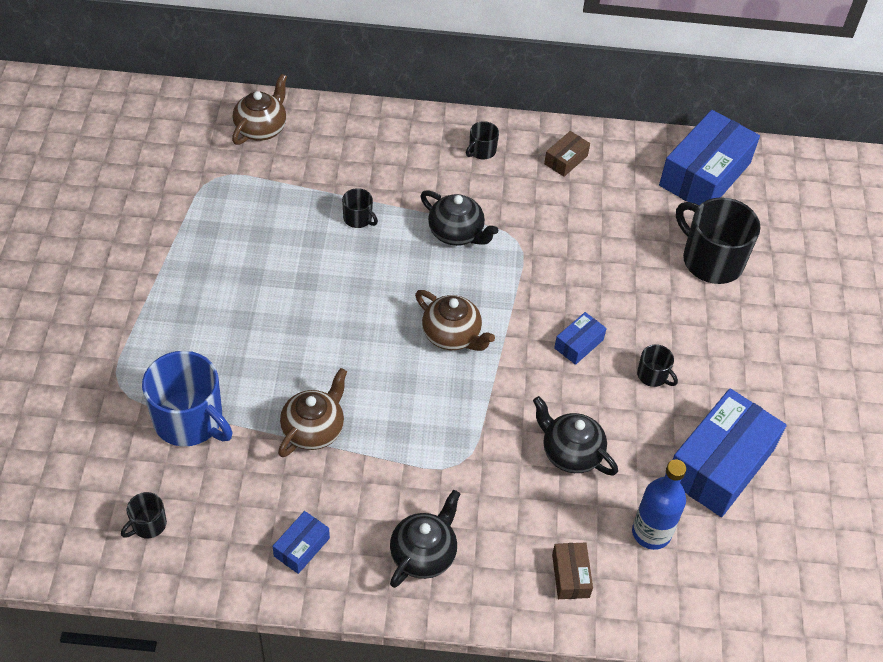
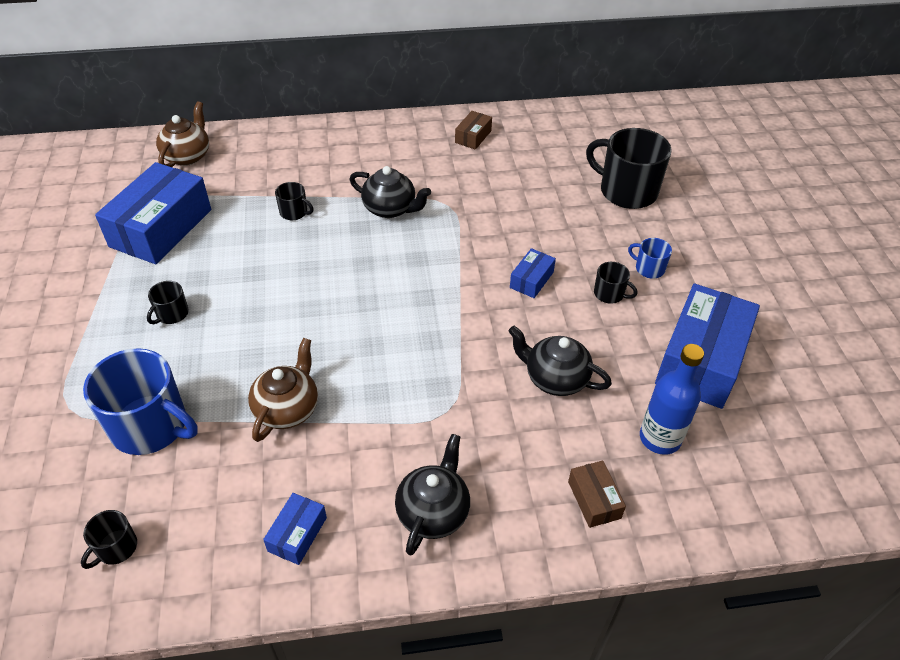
camera: 10 degrees left, 5 degrees down
brown teapot [415,290,495,351] -> none
black mug [466,121,499,159] -> black mug moved to [147,281,189,324]
blue box [659,110,760,205] -> blue box moved to [95,162,211,264]
none -> blue mug [628,238,672,279]

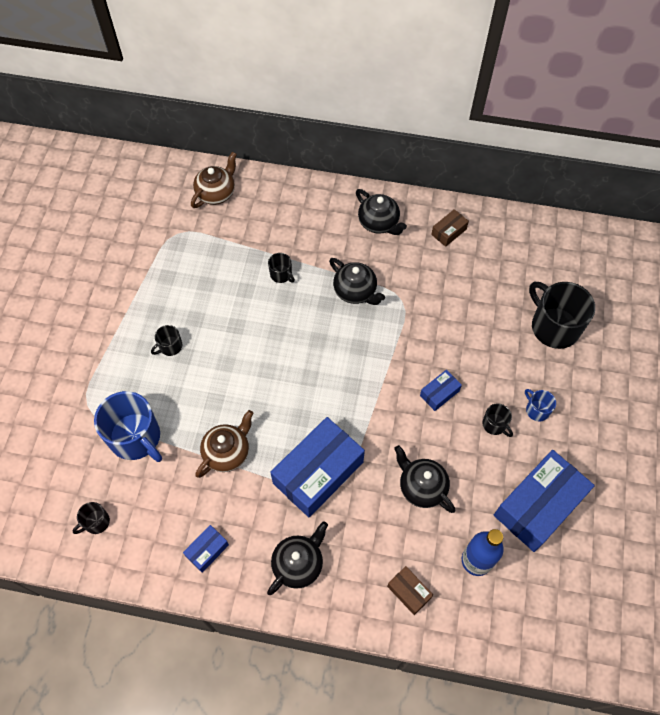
camera: 20 degrees right, 15 degrees up
blue box [95,162,211,264] -> blue box moved to [270,417,365,517]
brown box [568,461,626,528] -> brown box turned 45 degrees counterclockwise [387,566,433,615]
none -> black teapot [356,189,407,235]

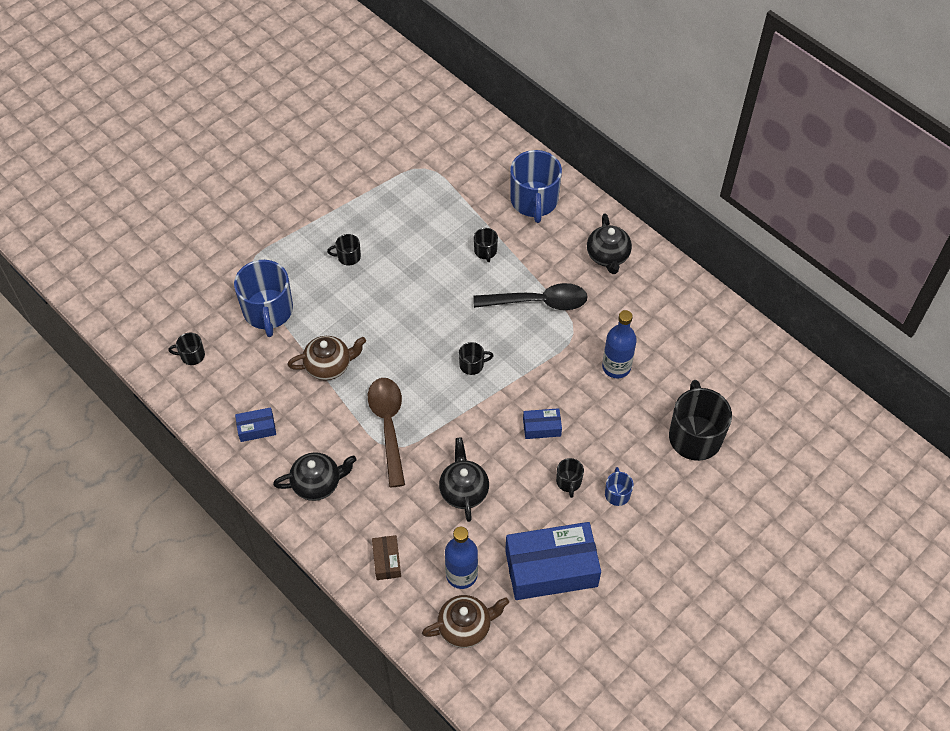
camera: 35 degrees right, 5 degrees down
brown teapot [191,152,237,208] -> brown teapot moved to [422,595,509,648]
blue box [270,417,365,517] -> brown spoon [368,378,405,487]
black teapot [329,258,385,305] -> black spoon [473,283,588,310]
brown box [431,209,469,247] -> none
none -> black mug [459,342,494,375]
none -> blue mug [510,150,562,223]
none -> blue bottle [602,310,637,378]

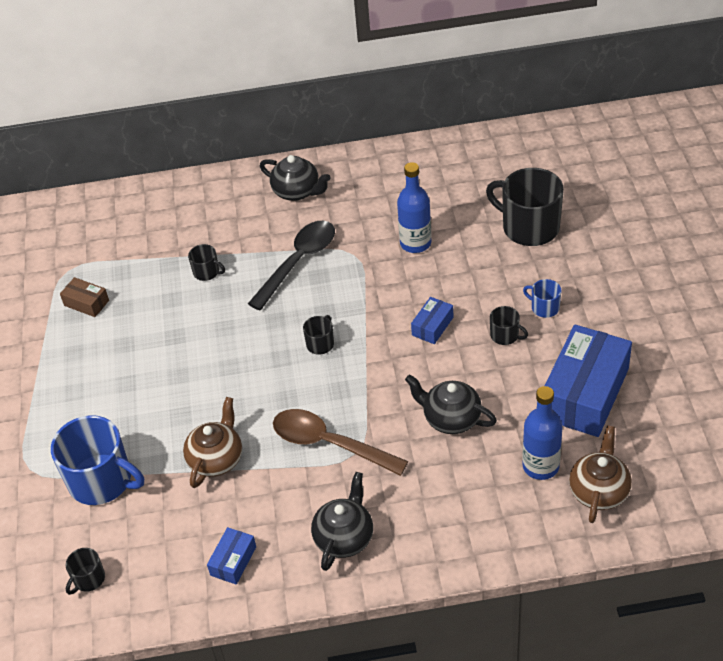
camera: 50 degrees left, 10 degrees down
black mug [327,234,361,266] -> none
brown box [372,535,401,580] -> brown box moved to [60,277,109,317]
blue mug [510,150,562,223] -> none

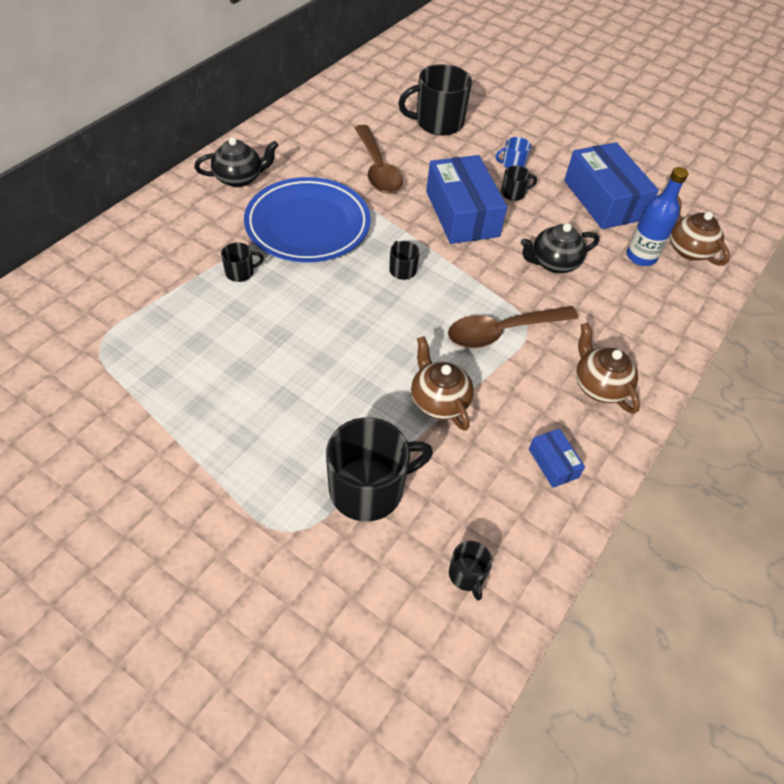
camera: 55 degrees left, 5 degrees up
blue mug [51,415,144,505] -> black mug [326,417,433,521]
brown box [60,277,109,317] -> none
black spoon [248,220,335,310] -> blue plate [244,177,371,262]
black teapot [311,472,373,571] -> brown teapot [576,323,640,414]
blue bottle [397,162,431,253] -> brown spoon [355,125,403,193]
blue box [411,297,453,344] -> blue box [426,155,507,244], size x2.20

